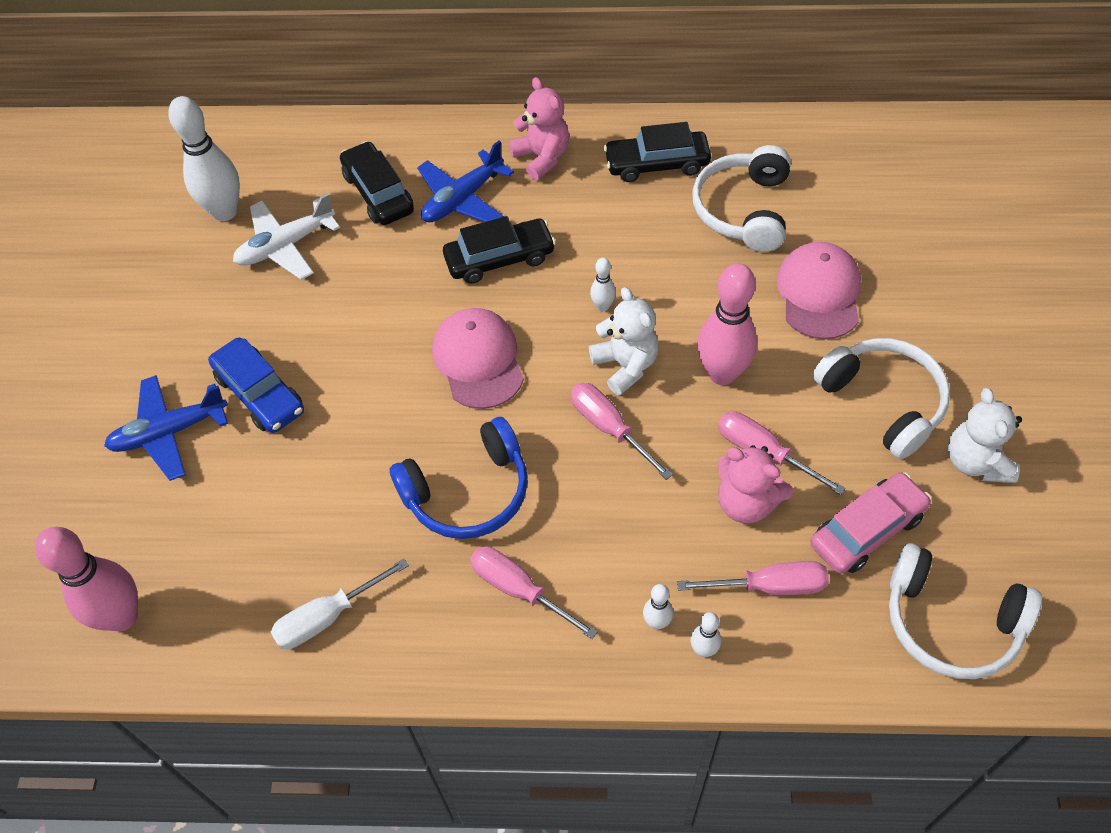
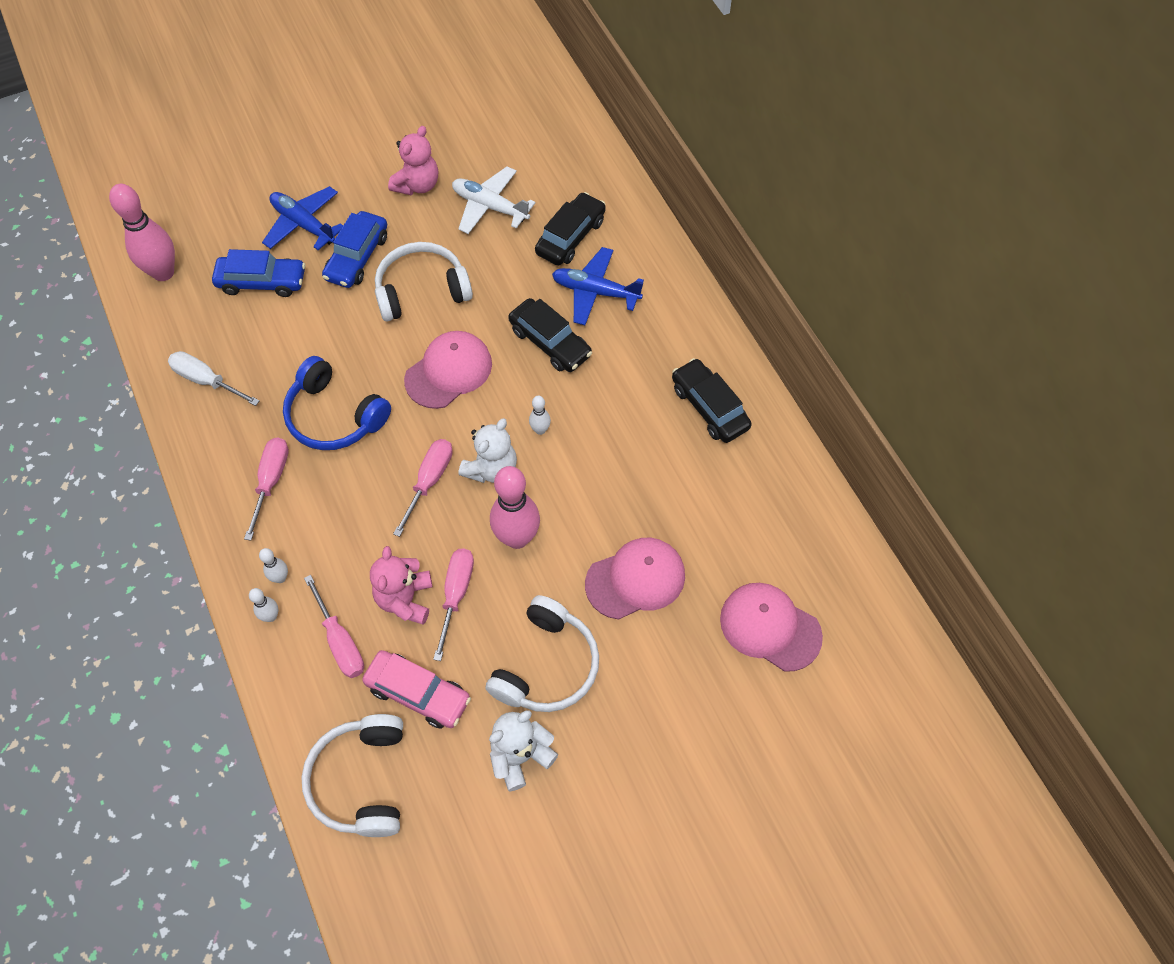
camera: 60 degrees right, 5 degrees up
white bowling pin [168,96,240,221] -> none
pink teddy bear [509,77,569,180] -> pink teddy bear moved to [388,126,438,195]
white headphones [692,145,791,252] -> white headphones moved to [375,242,473,321]
none -> blue car [212,249,305,297]
none -> pink cap [720,583,823,672]

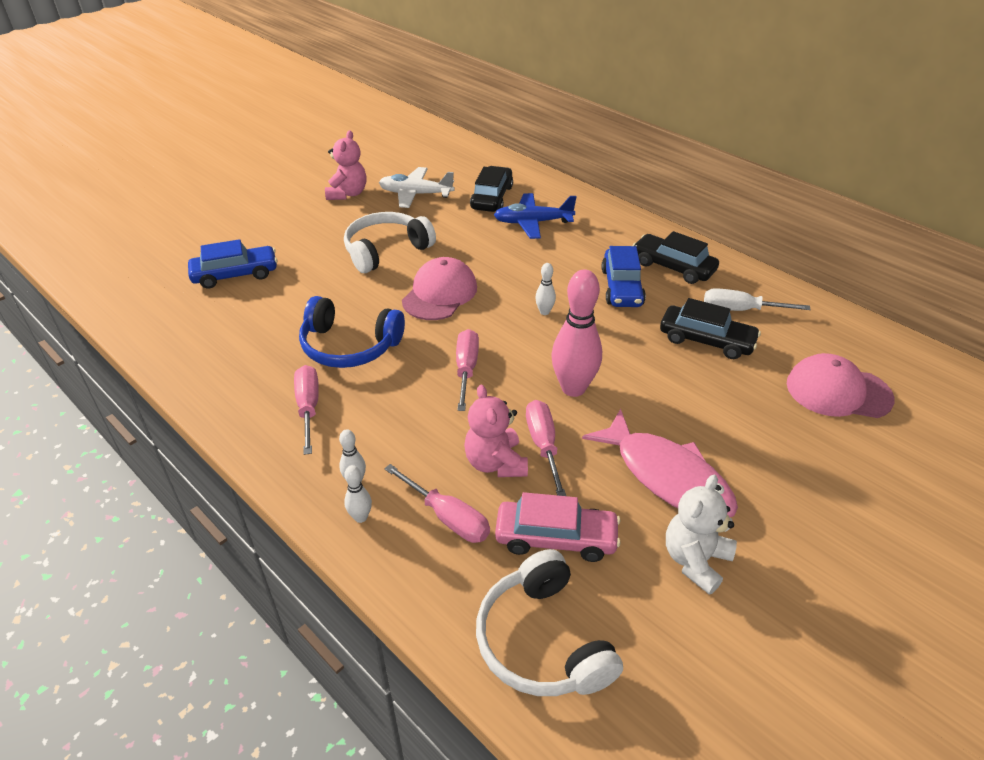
camera: 20 degrees left, 20 degrees down
pink bowling pin [109,184,175,281] -> none
white screwdriver [168,351,260,406] -> white screwdriver moved to [704,288,811,311]
blue plane [262,186,343,250] -> none
blue car [322,211,387,288] -> blue car moved to [601,246,646,307]
white teddy bear [459,418,517,483] -> none
white headphones [485,595,599,712] -> pink fish [582,409,738,517]
black car [508,298,592,372] -> black car moved to [660,298,761,359]
pink cap [585,538,685,620] -> none

